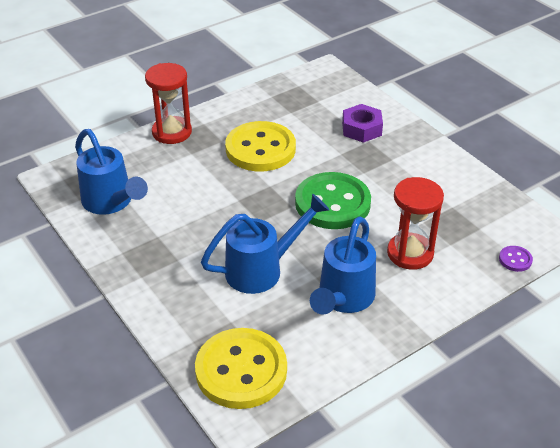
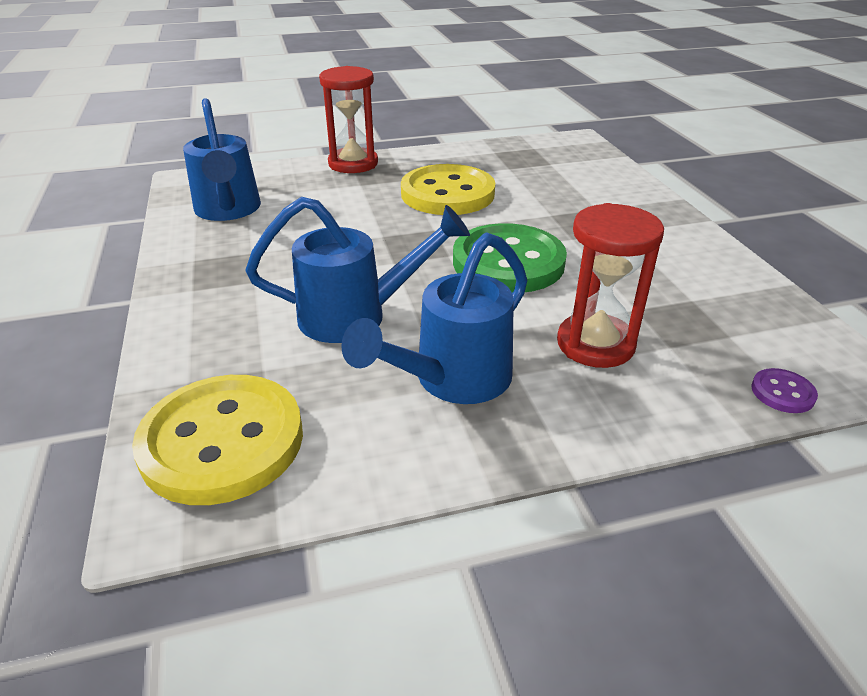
camera: 20 degrees right, 5 degrees down
purple nut [342,104,383,143] -> none

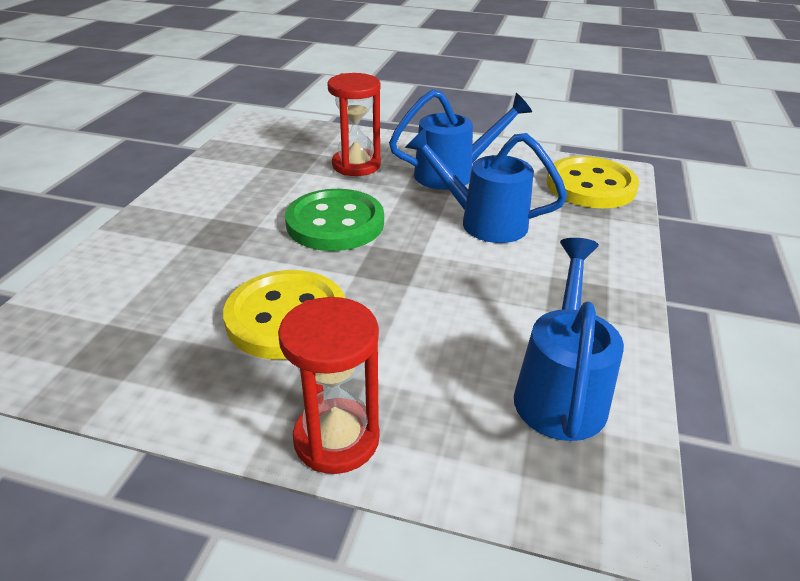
camera: 150 degrees left, 0 degrees up
purple button [751,368,818,413] -> none

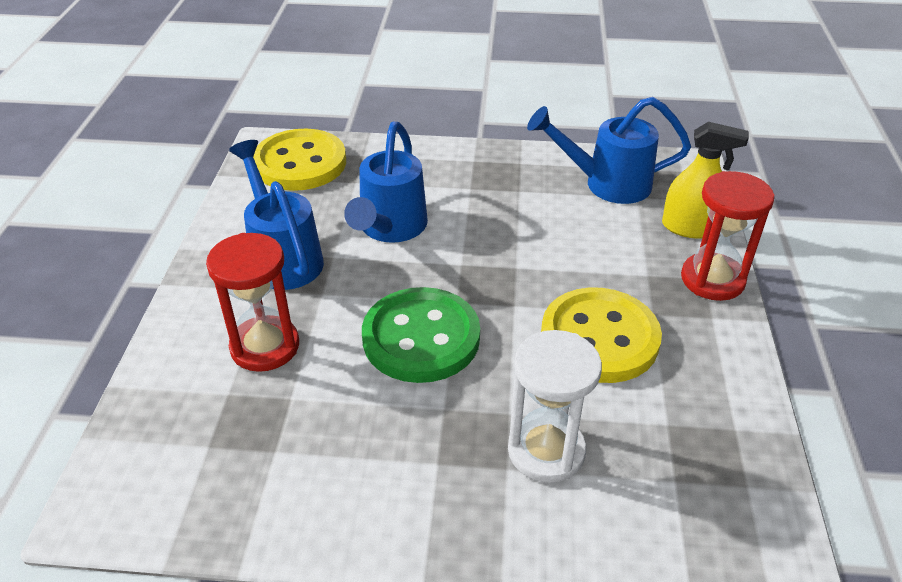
camera: 100 degrees left, 5 degrees up
none -> white hourglass [508,330,602,483]
none -> yellow spray bottle [662,122,749,239]

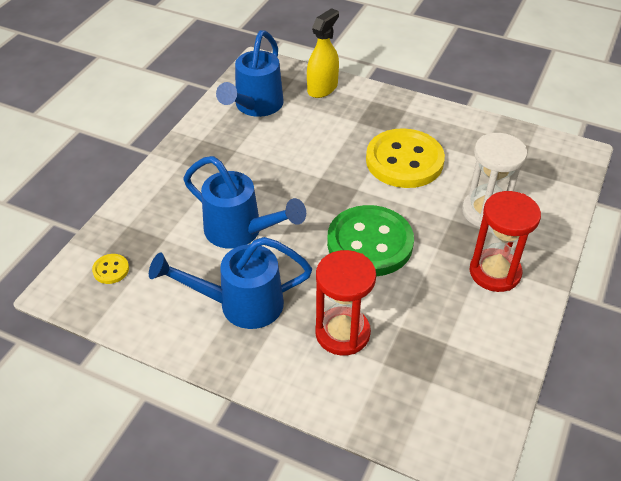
camera: 70 degrees left, 5 degrees up
yellow button [253,129,346,191] -> yellow button [92,254,129,284], size x0.40
red hourglass [681,171,775,301] -> red hourglass moved to [469,191,541,292]

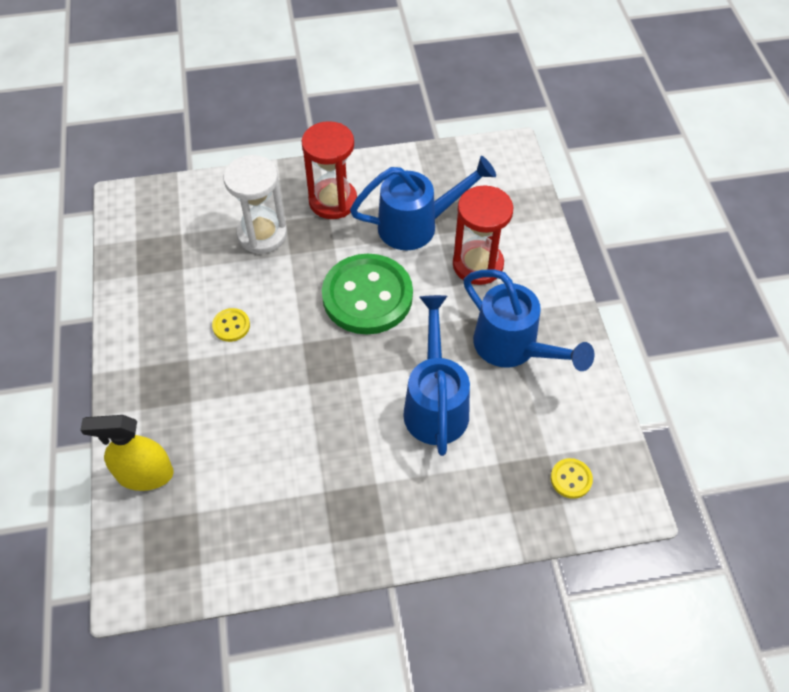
camera: 125 degrees left, 10 degrees up
blue watering can [216,30,284,117] -> blue watering can moved to [350,156,496,250]
yellow button [366,128,445,188] -> yellow button [212,308,250,342], size x0.40

